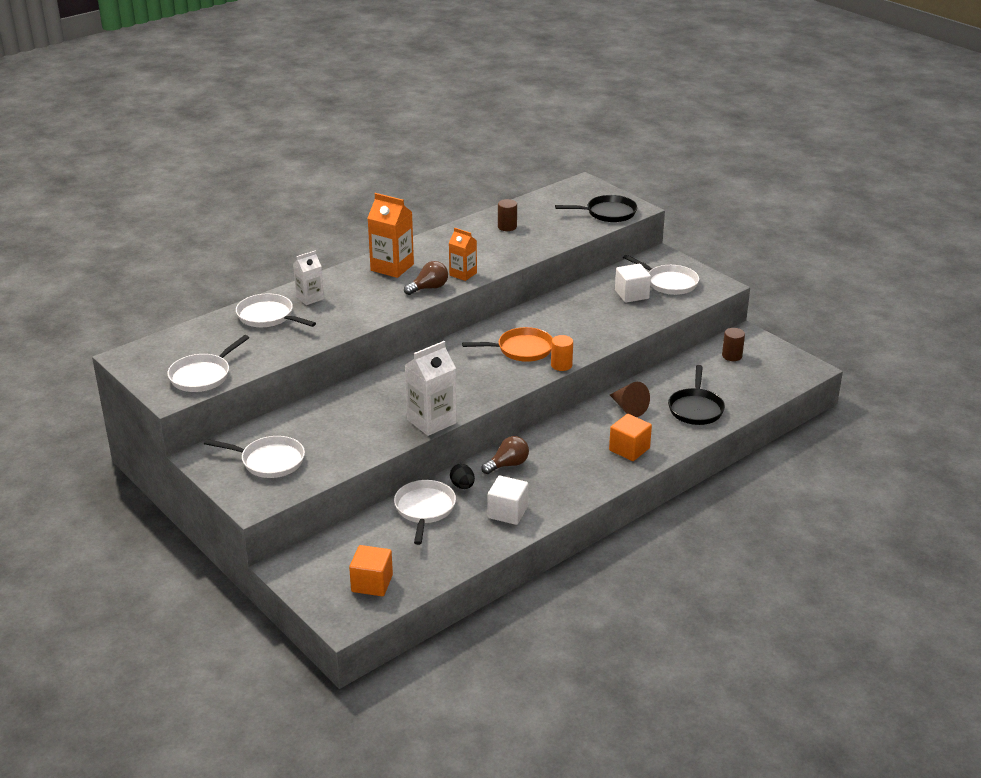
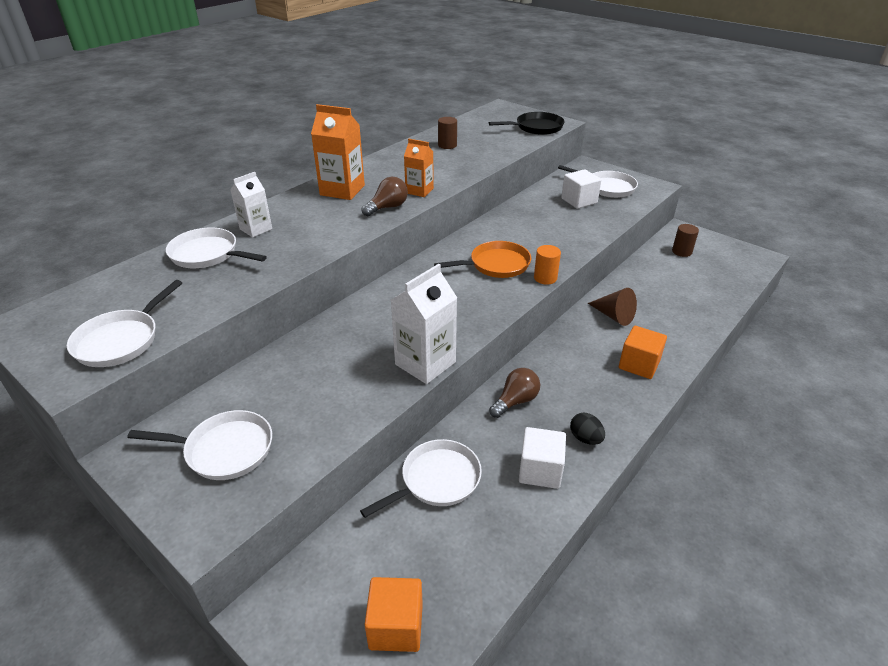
camera: 10 degrees left, 5 degrees up
white pan [394,480,456,545] -> white pan turned 60 degrees clockwise [360,439,482,518]
black egg [450,464,475,489] -> black egg moved to [570,413,605,445]
black pan [668,365,725,425] -> none

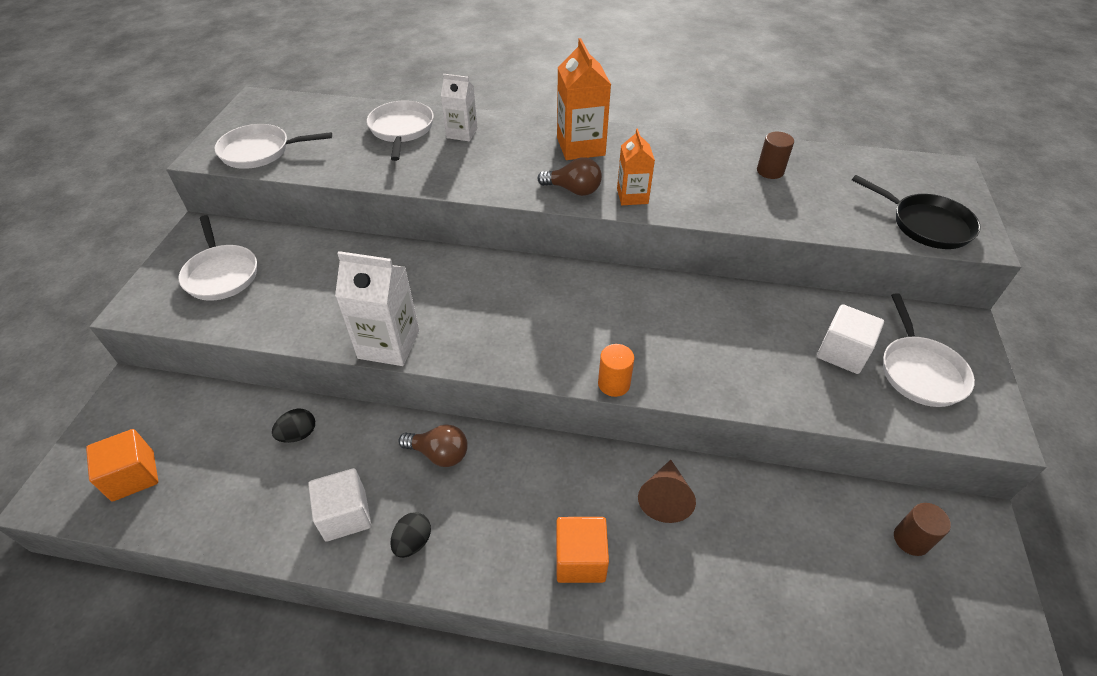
camera: 60 degrees right, 10 degrees up
white pan [360,439,482,518] -> black egg [272,409,315,443]
orange pan [434,241,531,278] -> none

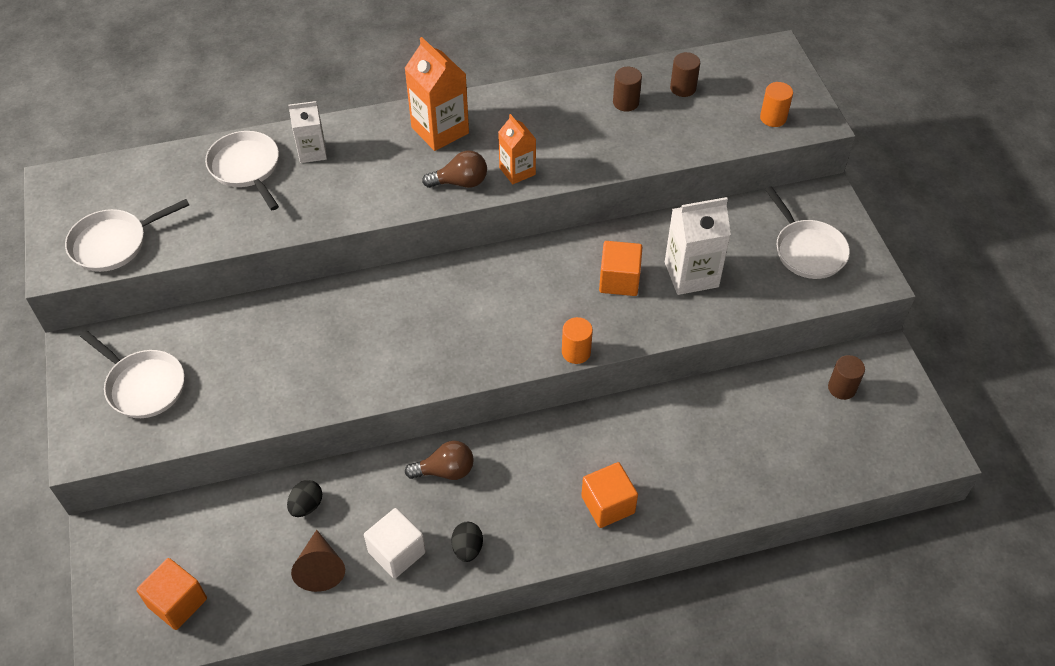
camera: 25 degrees left, 5 degrees up
white carton [335,251,419,366] -> white carton moved to [665,197,731,295]
brown cone [638,460,696,523] -> brown cone moved to [291,530,345,592]
white cube [817,304,884,374] -> none
black pan [852,175,981,249] -> orange cylinder [760,82,793,127]
none -> orange cube [599,241,642,296]
none -> brown cylinder [670,52,700,97]

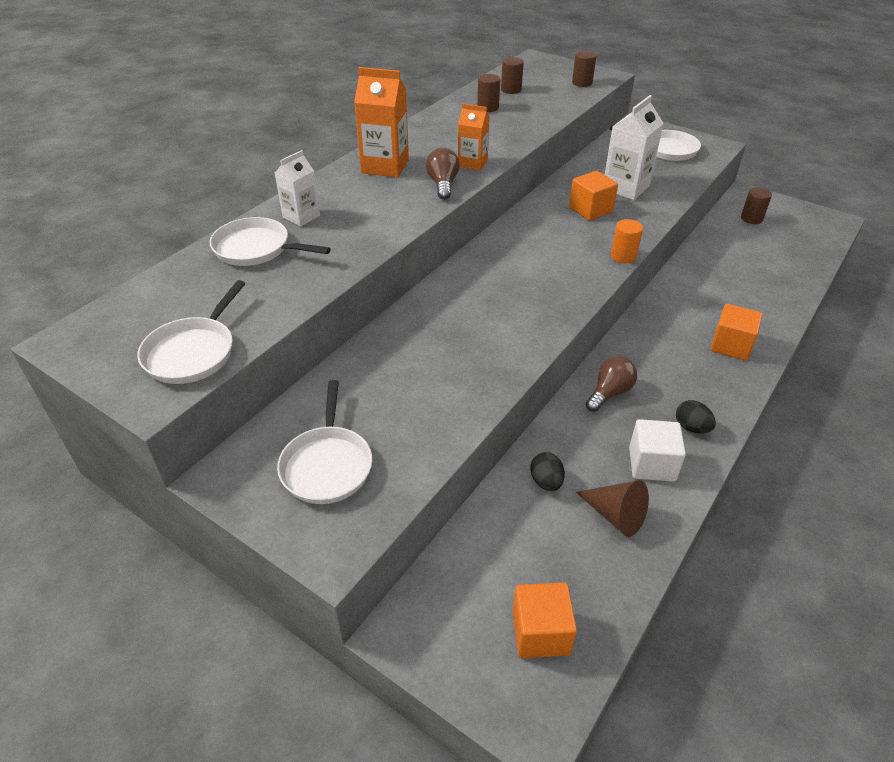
camera: 40 degrees left, 10 degrees down
white pan [80,331,184,418] -> white pan turned 90 degrees clockwise [277,380,372,504]
brown light bulb [422,150,487,188] -> brown light bulb turned 45 degrees counterclockwise [426,147,460,200]
orange cylinder [760,82,793,127] -> brown cylinder [572,51,596,87]

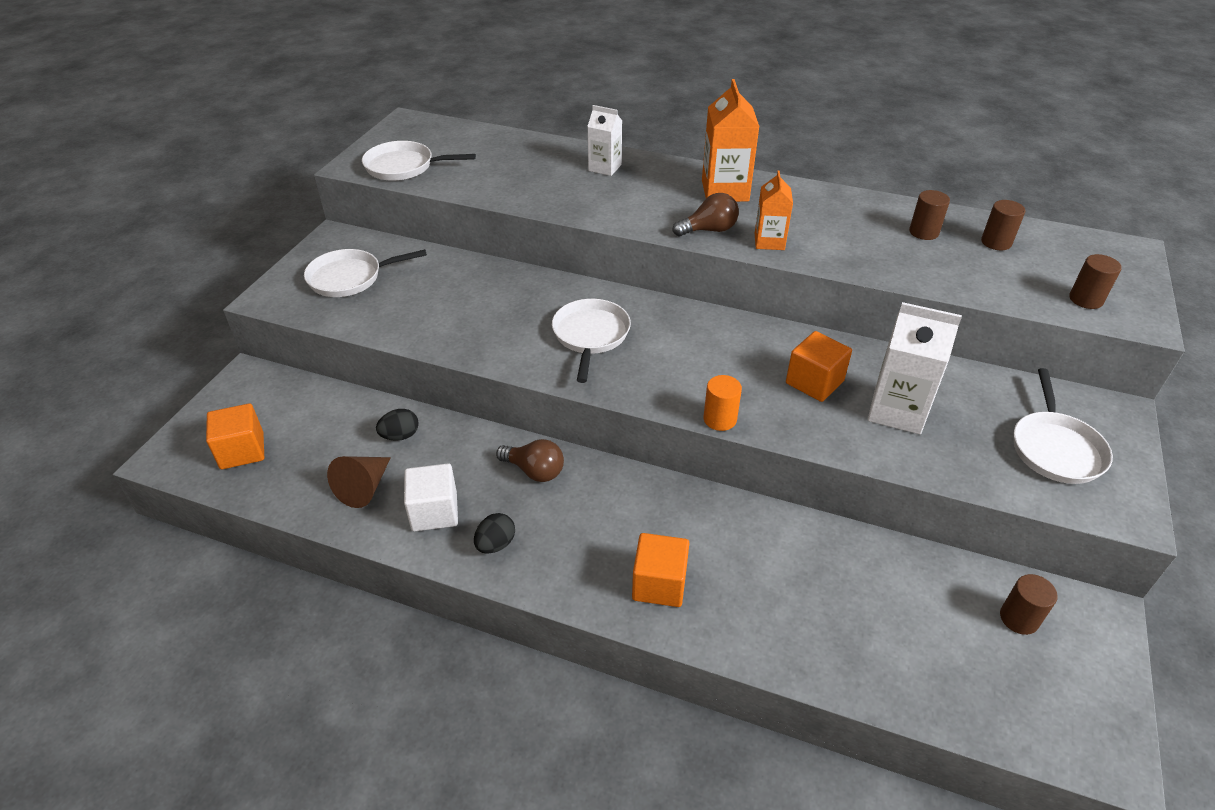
camera: 75 degrees right, 0 degrees up
white pan [210,217,331,266] -> white pan moved to [552,299,631,383]

